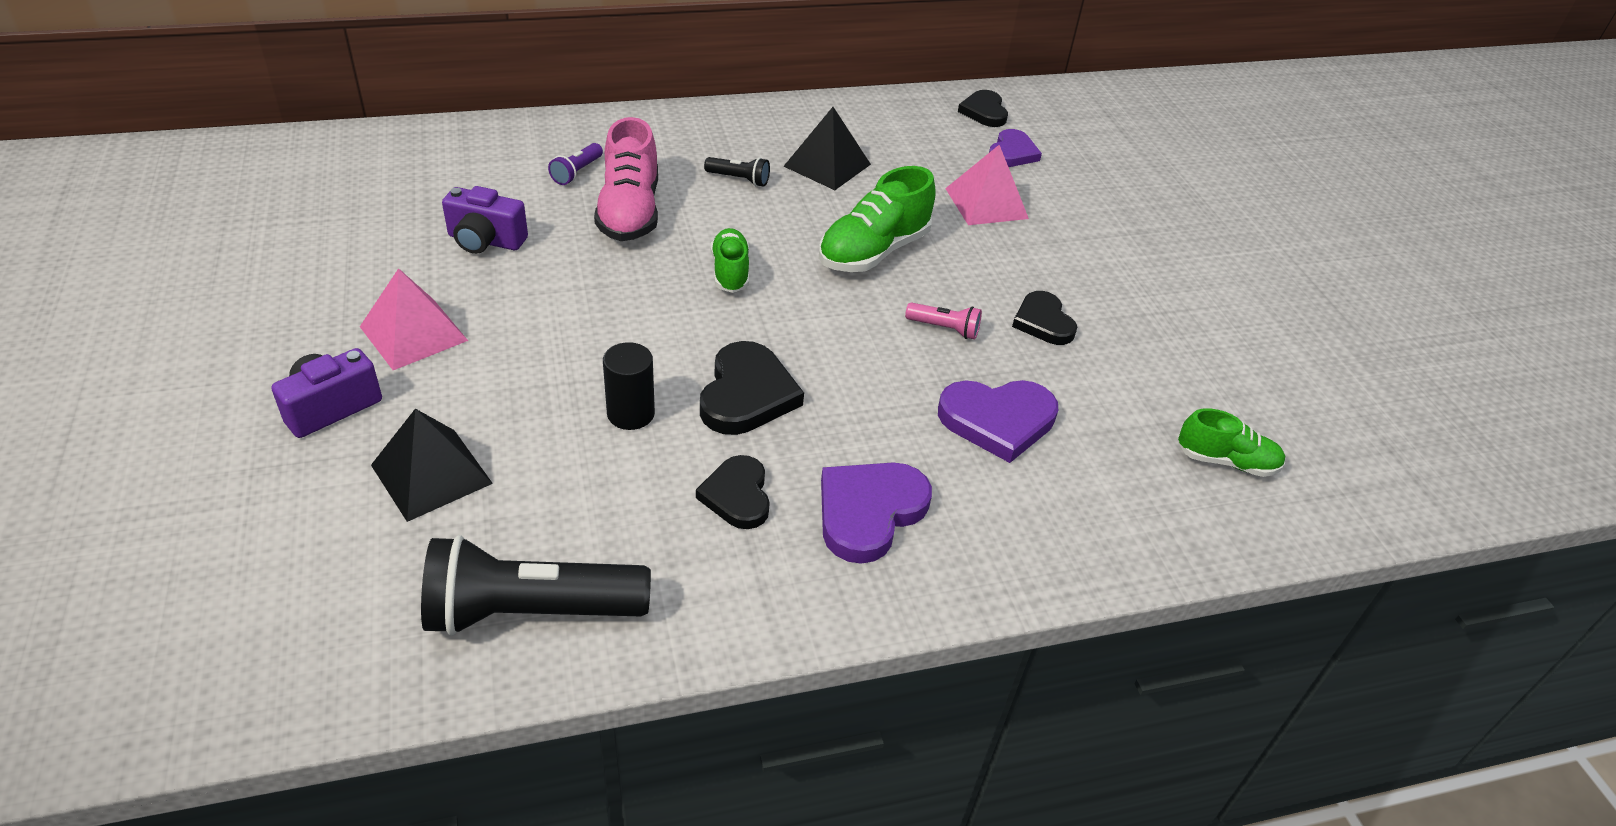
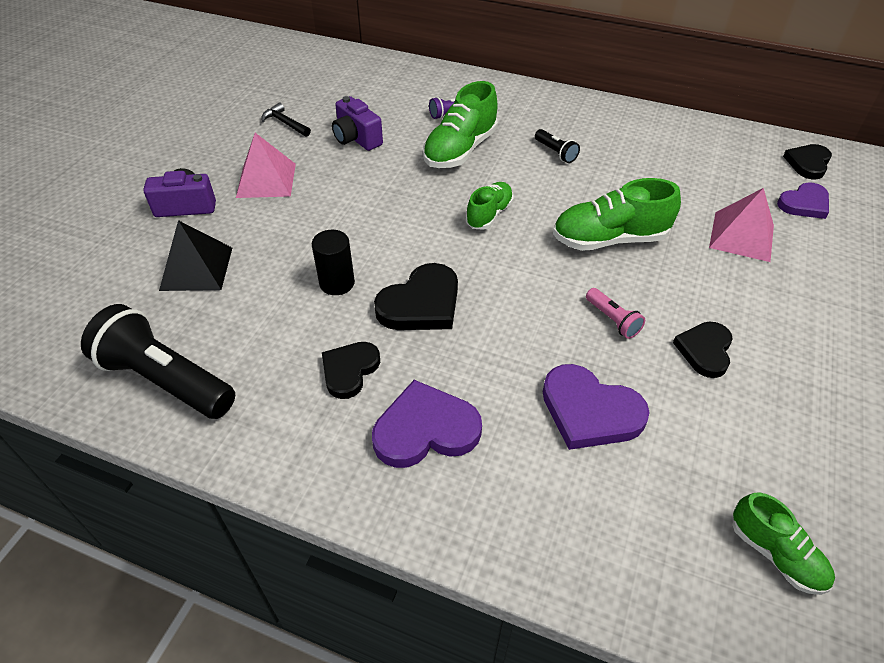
camera: 40 degrees right, 5 degrees up
pink shoe [594,117,658,241] -> green shoe [423,81,498,168]
black pyramid [784,107,871,190] -> none
none -> black hammer [261,103,311,137]

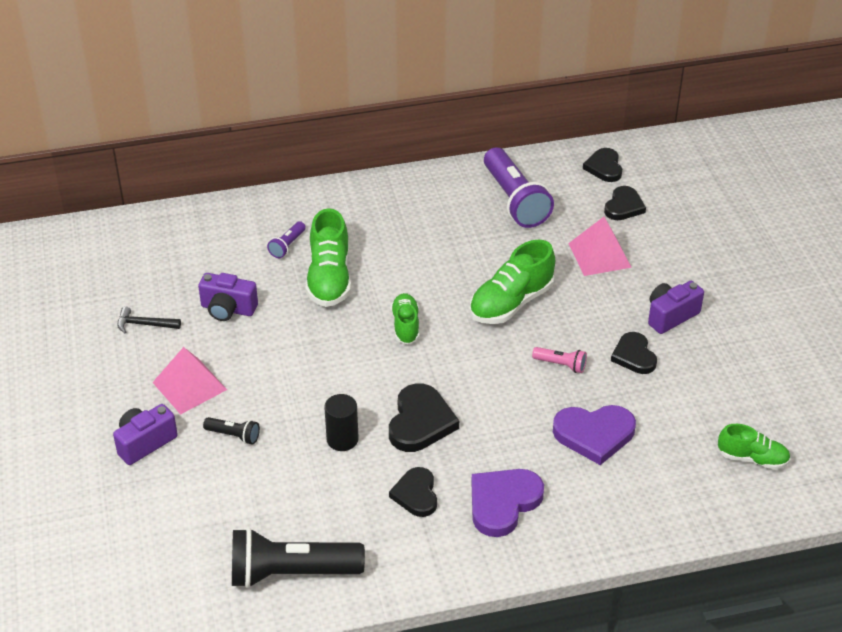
camera: 35 degrees left, 5 degrees down
black pyramid [159,220,232,291] -> none
black flashlight [535,129,580,163] -> black flashlight moved to [203,417,260,445]
purple heart [777,182,829,219] -> black heart [604,186,646,220]
none -> purple flashlight [484,147,554,228]
none -> purple camera [648,281,704,334]

